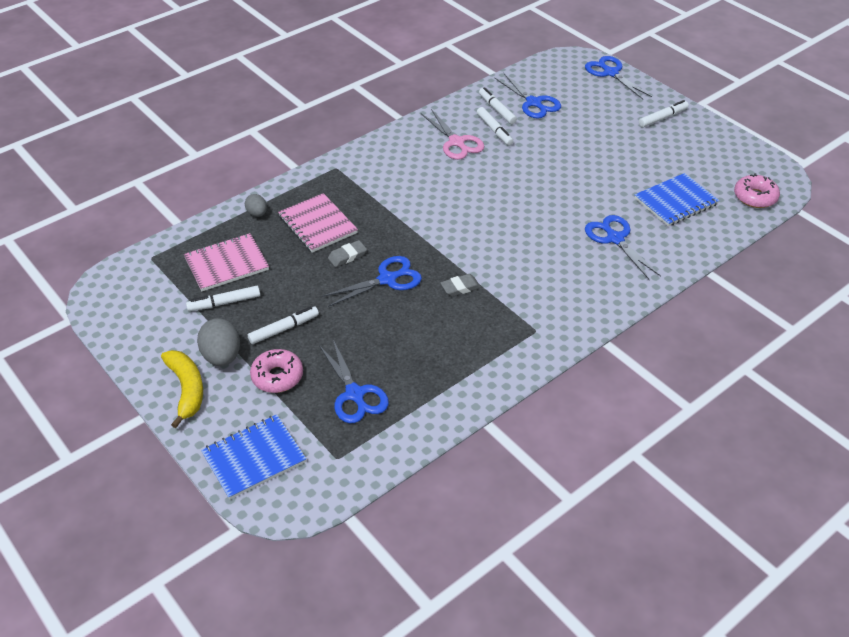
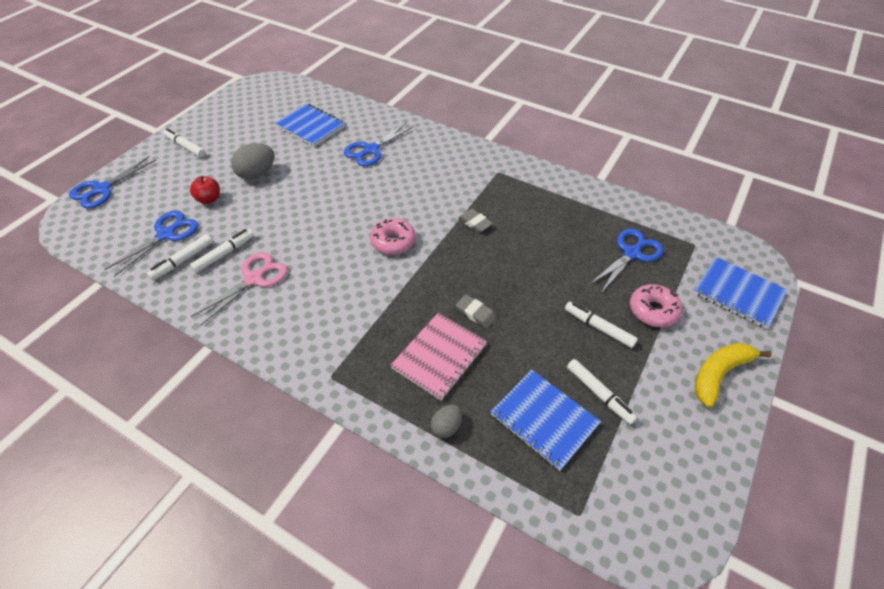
camera: 110 degrees left, 5 degrees up
pink notebook [184,233,269,291] -> blue notebook [491,370,601,471]
grey egg [197,318,240,366] -> grey egg moved to [231,143,274,180]
blue scissors [322,256,422,307] -> none
pink donut [734,173,780,208] -> pink donut moved to [370,218,416,255]
none -> red apple [190,176,220,204]

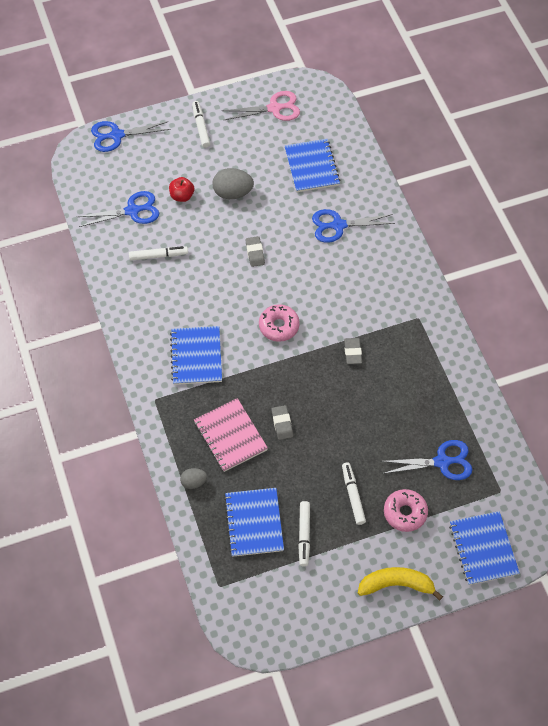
camera: 40 degrees right, 10 degrees up
white marker [147,234,213,280] -> none
pink scissors [191,252,288,325] -> pink scissors moved to [222,91,300,121]
pink notebook [390,313,488,400] -> pink notebook turned 75 degrees clockwise [194,398,268,472]
none -> blue notebook [170,326,222,385]
none -> grey eraser [245,236,265,267]

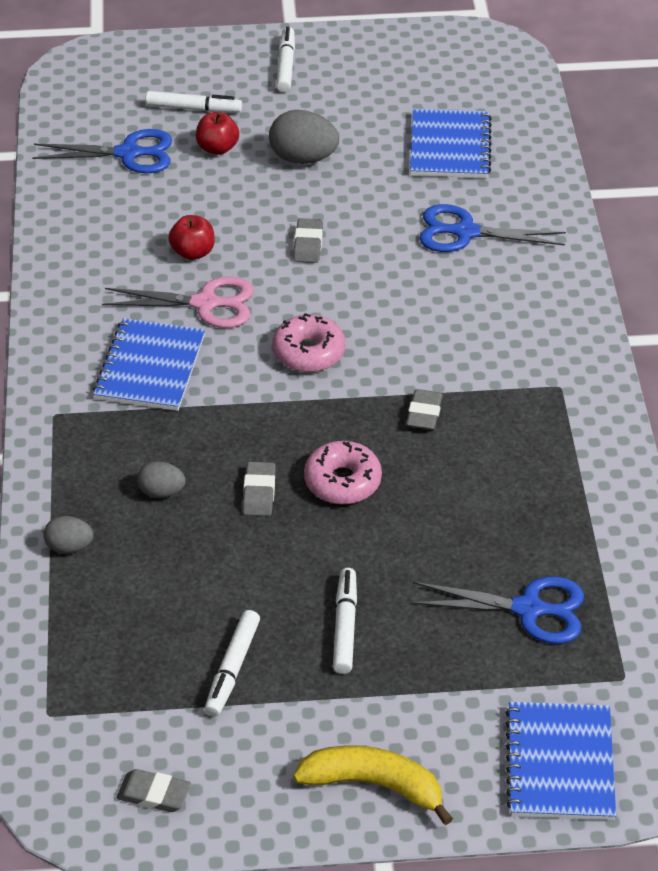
camera: 15 degrees right, 15 degrees down
blue scissors [91,121,171,152] -> none
white marker [129,246,188,260] -> white marker moved to [146,91,242,113]
pink notebook [194,398,268,472] -> grey egg [137,461,186,498]
pink scissors [222,91,300,121] -> pink scissors moved to [102,276,254,328]
blue notebook [224,488,284,557] -> none
pink donut [384,489,428,532] -> pink donut moved to [304,441,382,504]
none -> grey eraser [117,769,191,812]
none -> red apple [168,215,215,260]

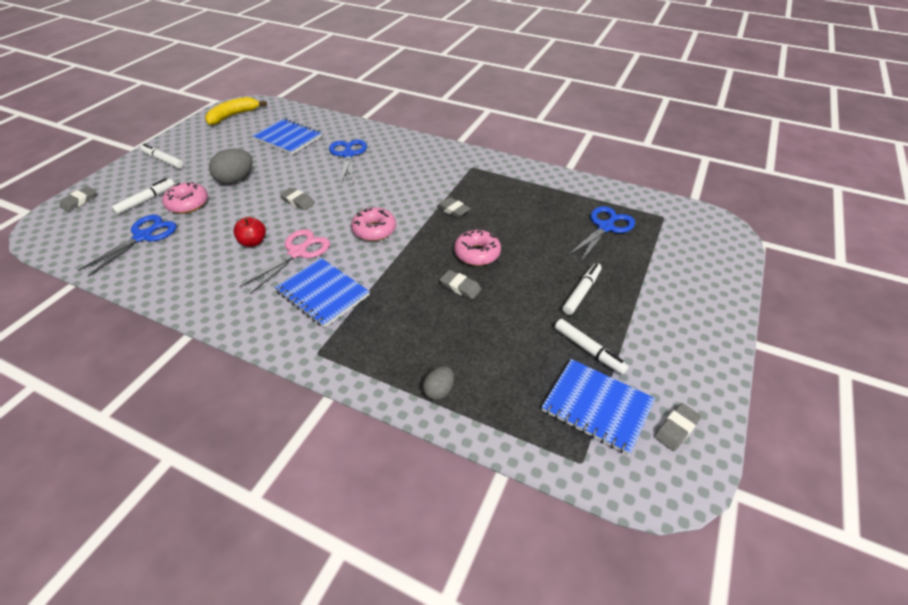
camera: 60 degrees left, 0 degrees up
grey egg [137,461,186,498] -> none
red apple [196,112,239,155] -> pink donut [162,182,208,213]
yellow banana [293,745,453,825] -> yellow banana moved to [205,97,267,125]
white marker [333,568,357,674] -> white marker turned 90 degrees clockwise [562,263,602,315]
blue scissors [419,204,566,252] -> blue scissors turned 135 degrees clockwise [329,139,367,184]
blue notebook [505,702,616,820] -> blue notebook moved to [542,359,655,455]
none -> grey eraser [59,186,96,212]

